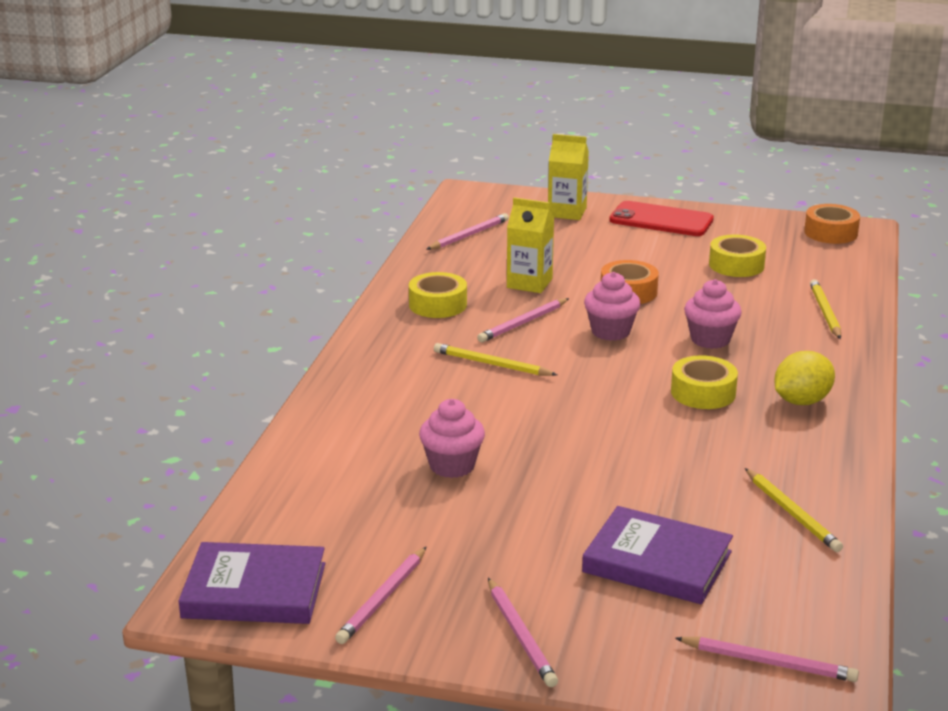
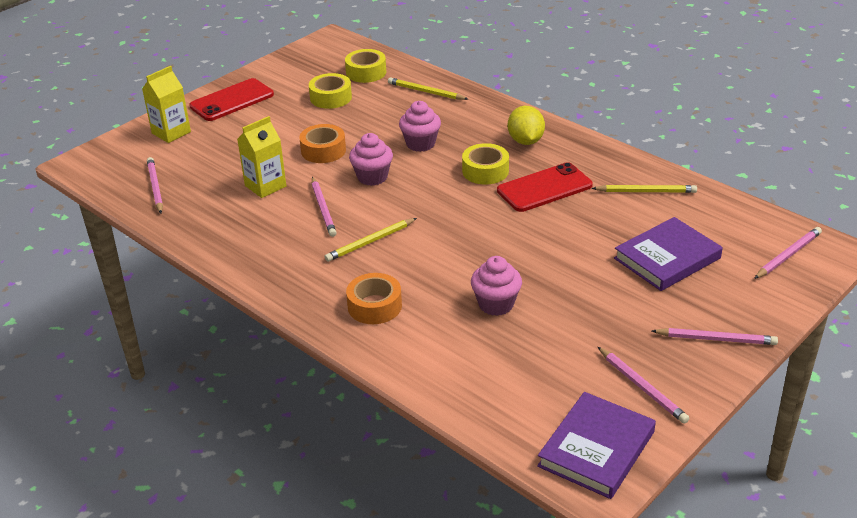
camera: 60 degrees left, 10 degrees up
yellow tape [409,272,467,318] -> yellow tape moved to [345,49,386,83]
orange tape [804,204,860,244] -> orange tape moved to [346,273,402,324]
none -> red phone [497,162,593,212]

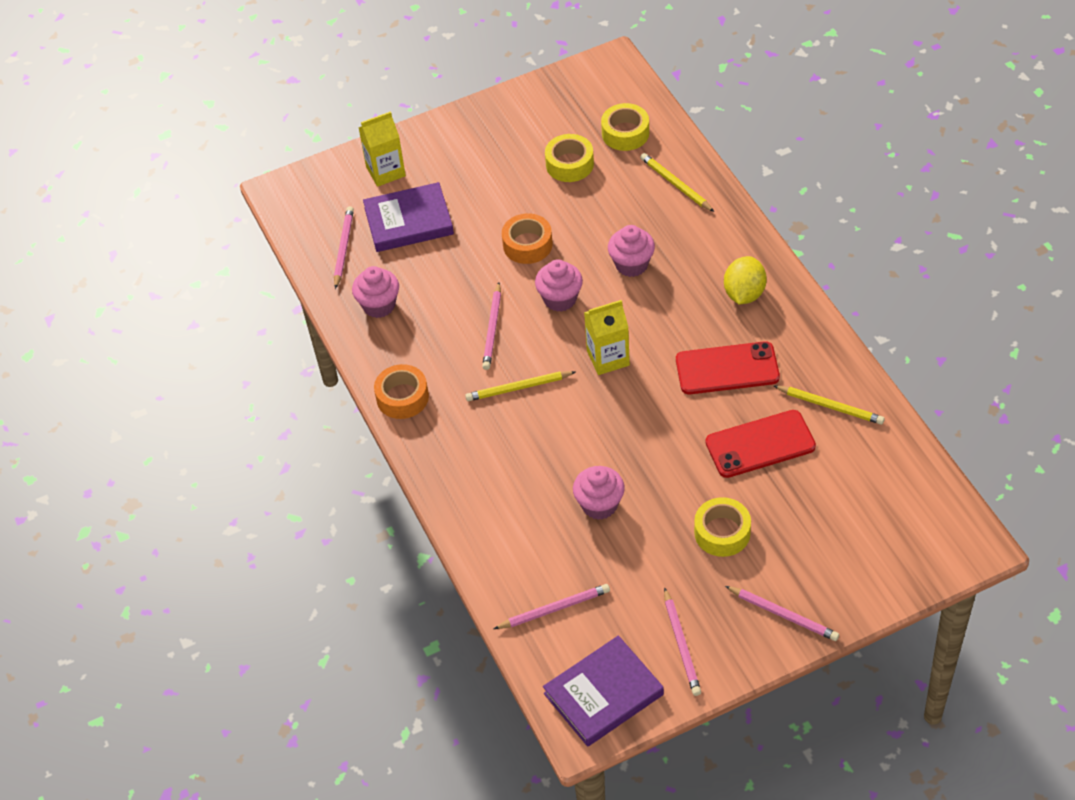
camera: 25 degrees right, 15 degrees up
red phone [189,78,274,121] -> red phone moved to [706,410,816,478]
yellow carton [237,116,286,198] -> yellow carton moved to [584,300,630,375]
orange tape [346,273,402,324] -> orange tape moved to [374,364,429,419]
yellow tape [462,143,509,185] -> yellow tape moved to [694,497,751,557]
purple book [614,217,723,291] -> purple book moved to [363,182,454,252]
pink pencil [754,227,822,279] -> pink pencil moved to [494,584,610,629]
none -> pink cupcake [352,266,399,318]

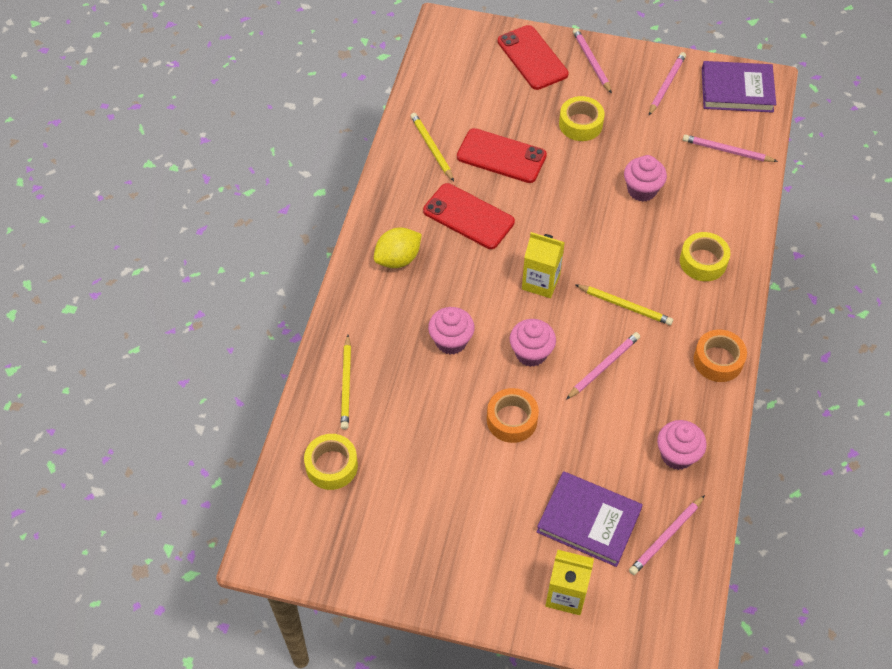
camera: 145 degrees left, 5 degrees up
yellow tape [545,134,594,182] -> yellow tape moved to [680,232,730,281]
none -> red phone [498,25,569,90]

